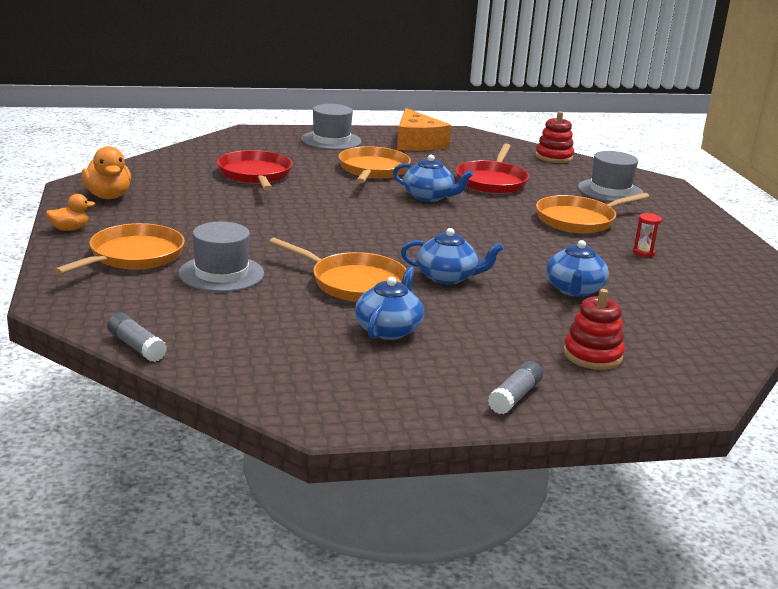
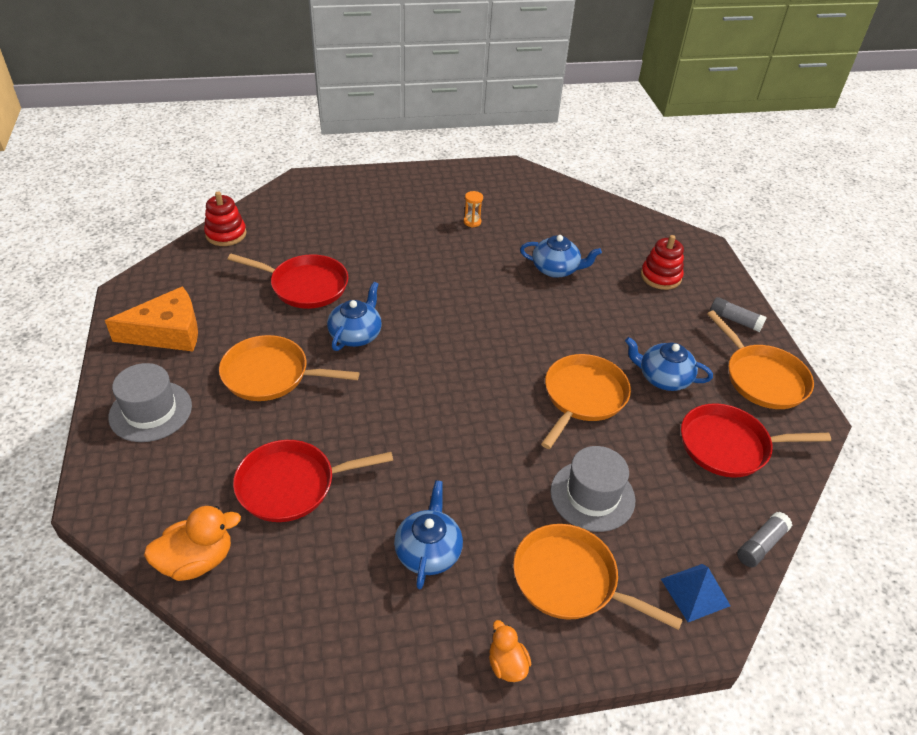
camera: 90 degrees left, 20 degrees up
orange duck [81,146,131,199] -> orange duck moved to [144,506,241,581]
blue teapot [401,228,504,284] -> blue teapot moved to [394,480,463,589]
orange pan [536,193,649,233] -> orange pan moved to [707,310,814,409]
grey hat [578,151,643,202] -> none
red hourglass [633,213,662,257] -> orange hourglass [464,191,483,228]
none -> blue pyramid [661,564,730,622]
none -> red pan [681,403,831,478]

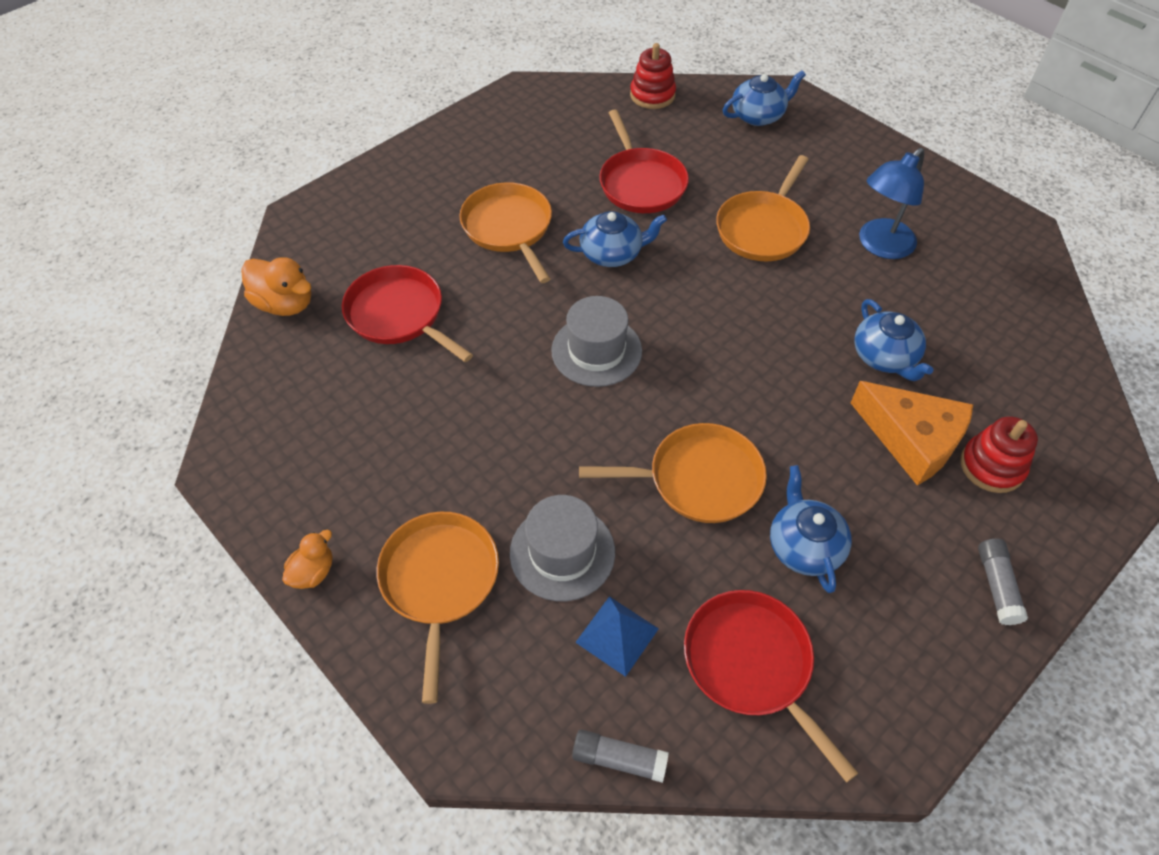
camera: 60 degrees right, 10 degrees up
orange cheese [105,286,198,351] -> orange cheese moved to [851,381,973,485]
grey hat [108,363,192,442] -> grey hat moved to [551,296,642,387]
blue teapot [394,480,463,589] -> blue teapot moved to [723,70,806,126]
orange hourglass [464,191,483,228] -> blue lamp [859,148,924,259]
blue pyramid [661,564,730,622] -> blue pyramid moved to [575,596,659,677]
orange pan [707,310,814,409] -> orange pan moved to [716,155,810,262]

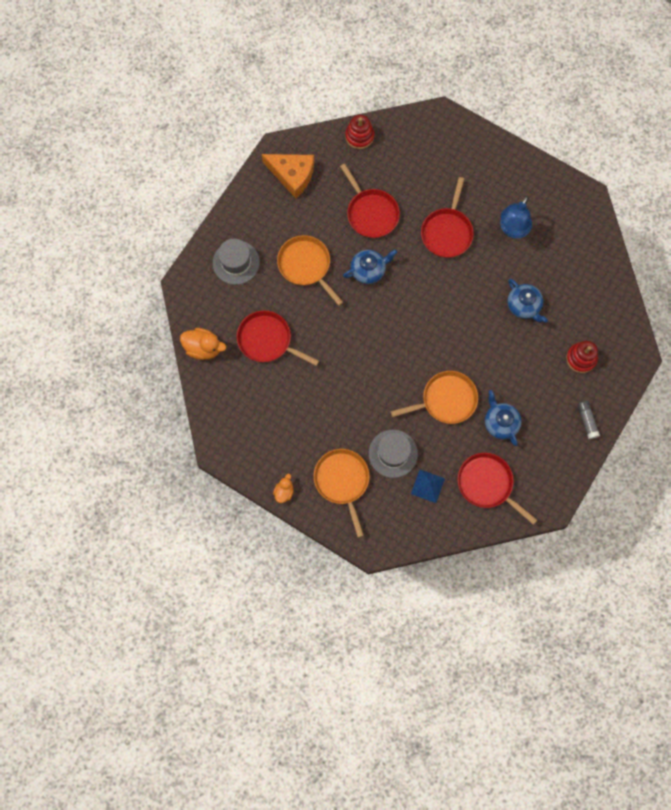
camera: 15 degrees left, 20 degrees up
grey hat [551,296,642,387] -> grey hat moved to [213,239,260,285]
grey glue stick [572,729,669,783] -> none
orange pan [716,155,810,262] -> red pan [421,177,474,258]
blue teapot [723,70,806,126] -> none
orange cheese [851,381,973,485] -> orange cheese moved to [262,154,314,198]

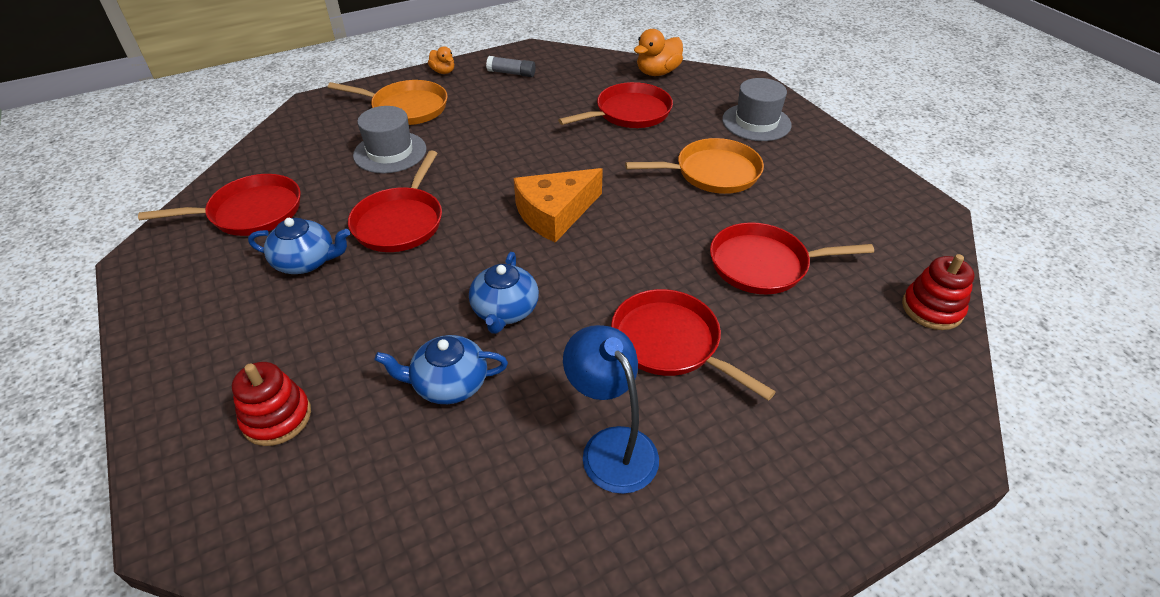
camera: 120 degrees right, 30 degrees down
orange cheese [262,154,314,198] -> orange cheese moved to [514,168,603,243]
blue teapot [343,250,397,284] -> blue teapot moved to [469,252,539,334]
orange pan [391,371,478,424] -> red pan [348,150,442,252]
blue pyramid [411,470,445,503] -> none
grey glue stick [577,401,600,439] -> grey glue stick moved to [486,56,536,77]

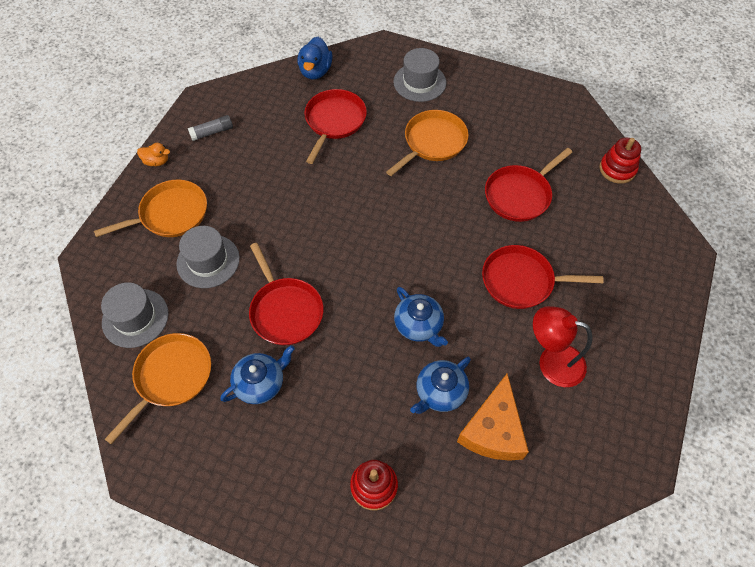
camera: 40 degrees left, 15 degrees up
red pan [138,174,301,236] -> orange pan [105,333,211,444]
orange cheese [514,168,603,243] -> orange cheese moved to [457,374,529,461]
blue lamp [563,325,659,494] -> red lamp [533,306,592,387]
orange duck [634,29,683,76] -> blue duck [297,37,333,80]
none -> grey hat [101,283,169,348]

